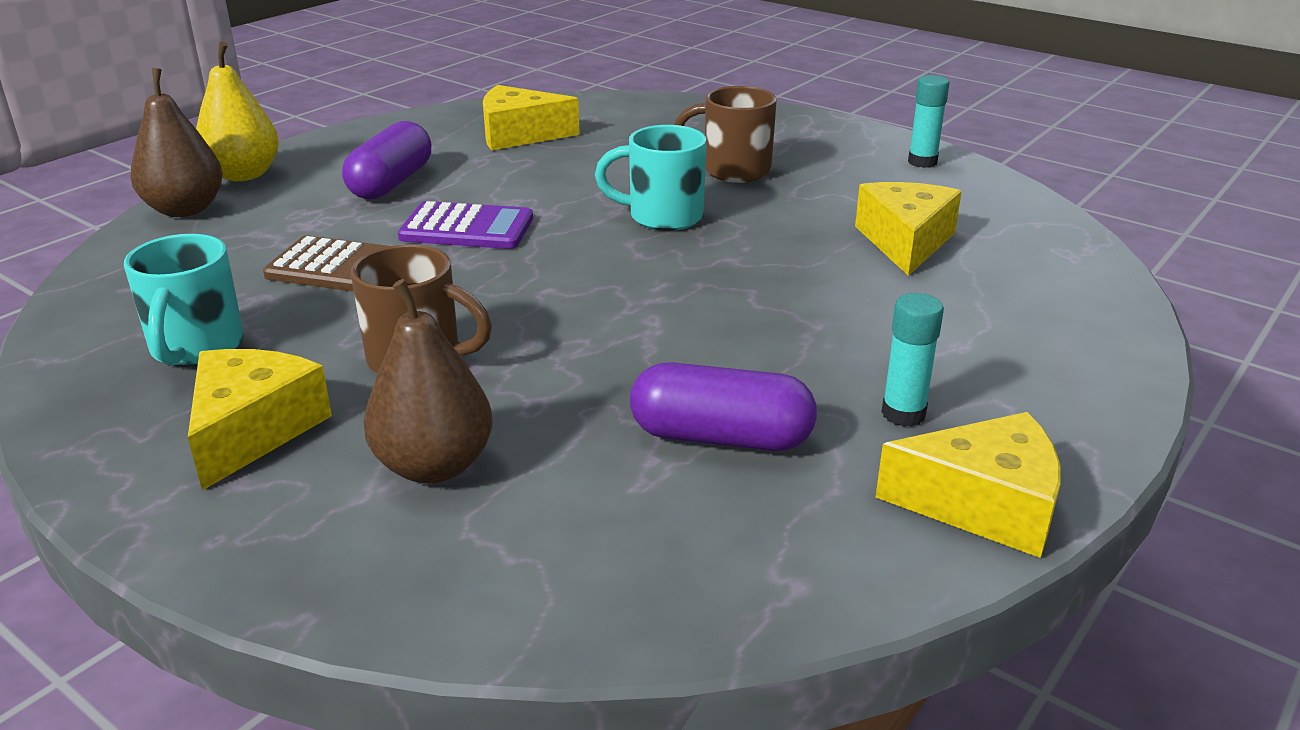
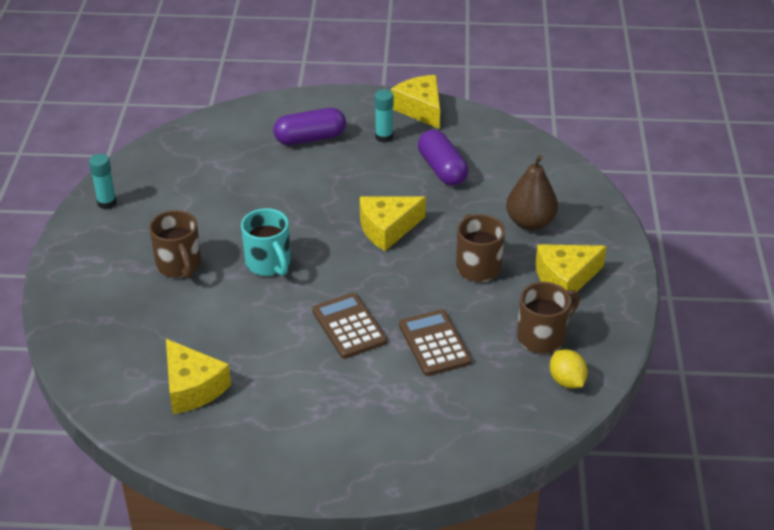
camera: 125 degrees left, 10 degrees up
turquoise mug [124,234,244,367] -> brown mug [517,282,580,354]
brown pear [130,68,223,217] -> none
yellow pear [196,42,279,181] -> none
purple capsule [342,121,431,199] -> purple capsule moved to [273,108,346,145]
purple calculator [398,201,533,249] -> brown calculator [312,293,387,359]
yellow cheese [855,182,962,276] -> yellow cheese moved to [360,196,426,251]
none -> yellow lemon [550,349,588,388]

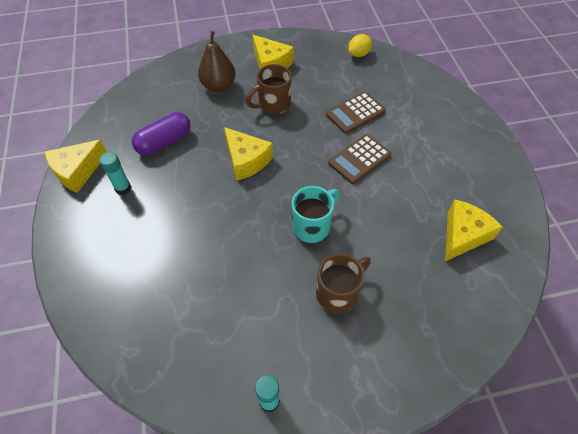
camera: 105 degrees left, 15 degrees up
purple capsule [273,108,346,145] -> none
brown mug [517,282,580,354] -> none

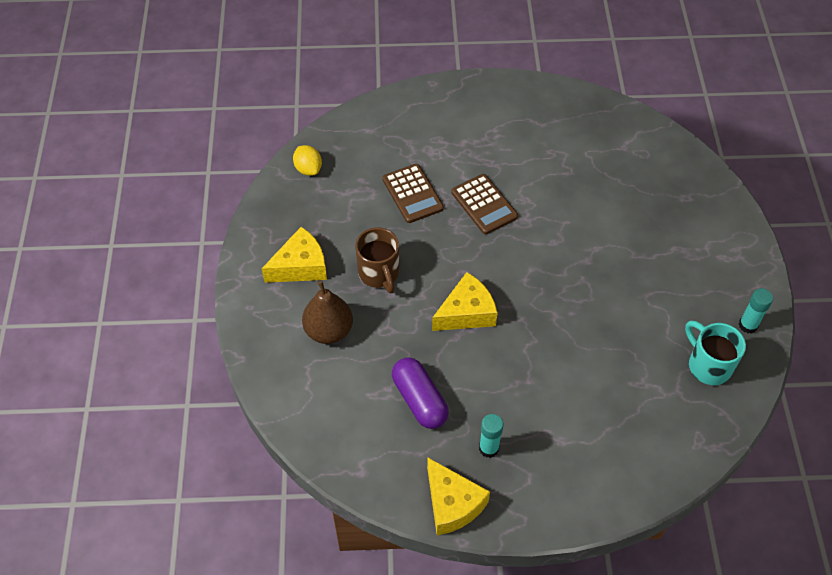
camera: 80 degrees left, 0 degrees up
turquoise mug [292,186,340,243] -> turquoise mug moved to [685,320,746,385]
brown mug [316,253,371,314] -> none
yellow cheese [445,199,502,261] -> none

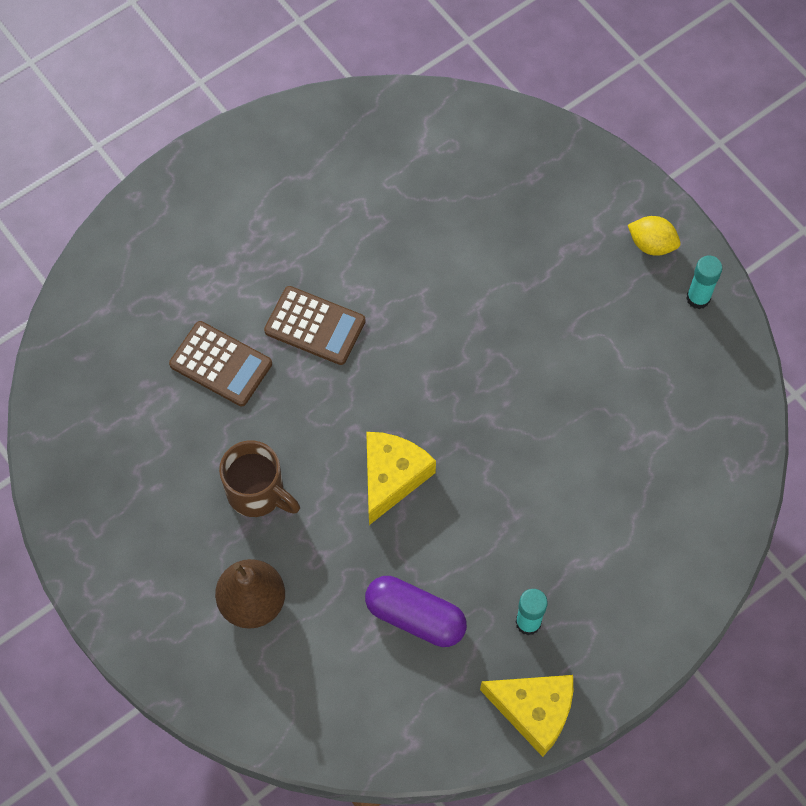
camera: 35 degrees left, 10 degrees up
yellow cheese [262,227,327,283] -> none
yellow lemon [293,145,322,176] -> yellow lemon moved to [628,216,681,256]
turquoise mug [685,320,746,385] -> none

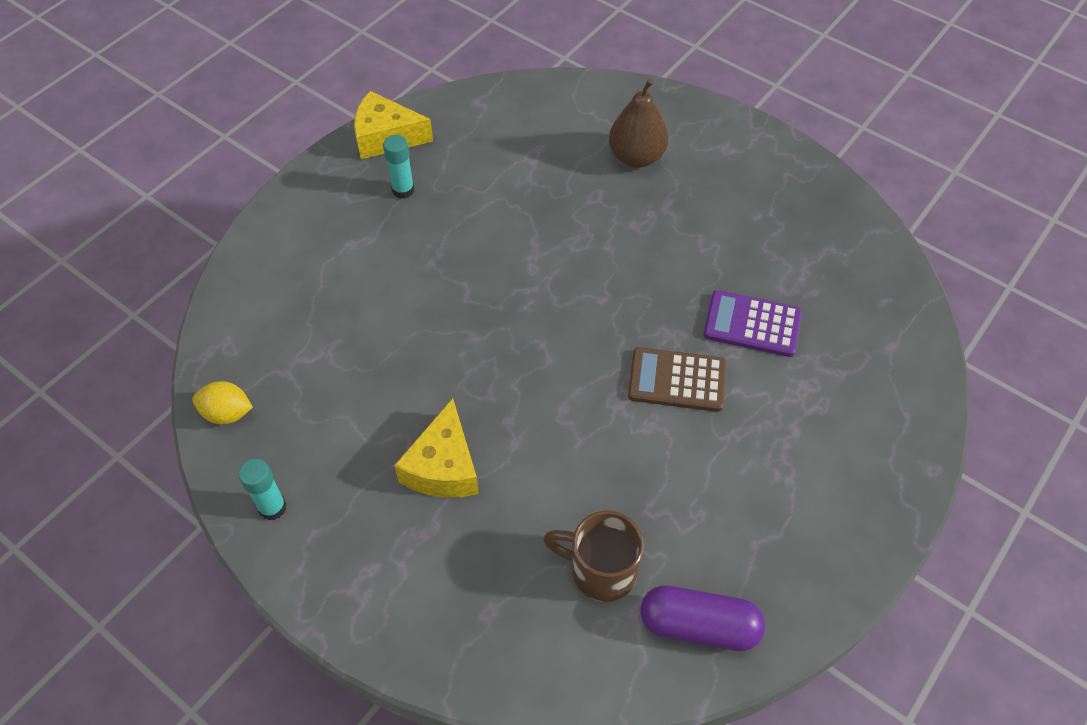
camera: 165 degrees right, 10 degrees down
brown calculator [169,321,272,406] -> purple calculator [704,290,802,357]
brown mug [219,440,300,517] -> brown mug moved to [543,511,644,602]
purple capsule [365,576,467,647] -> purple capsule moved to [641,585,765,651]
yellow cheese [366,432,436,525] -> yellow cheese moved to [394,398,479,498]
yellow lemon [628,216,681,256] -> yellow lemon moved to [192,381,253,424]

